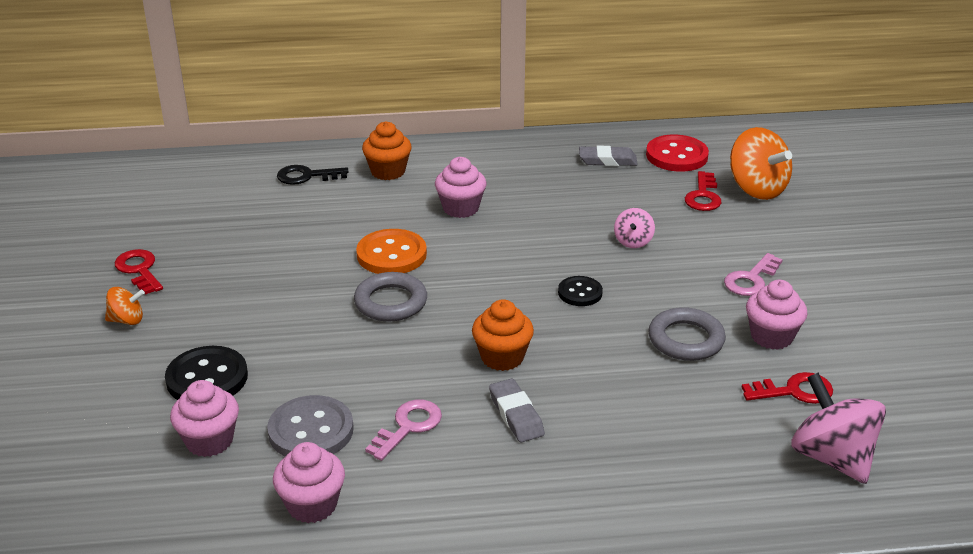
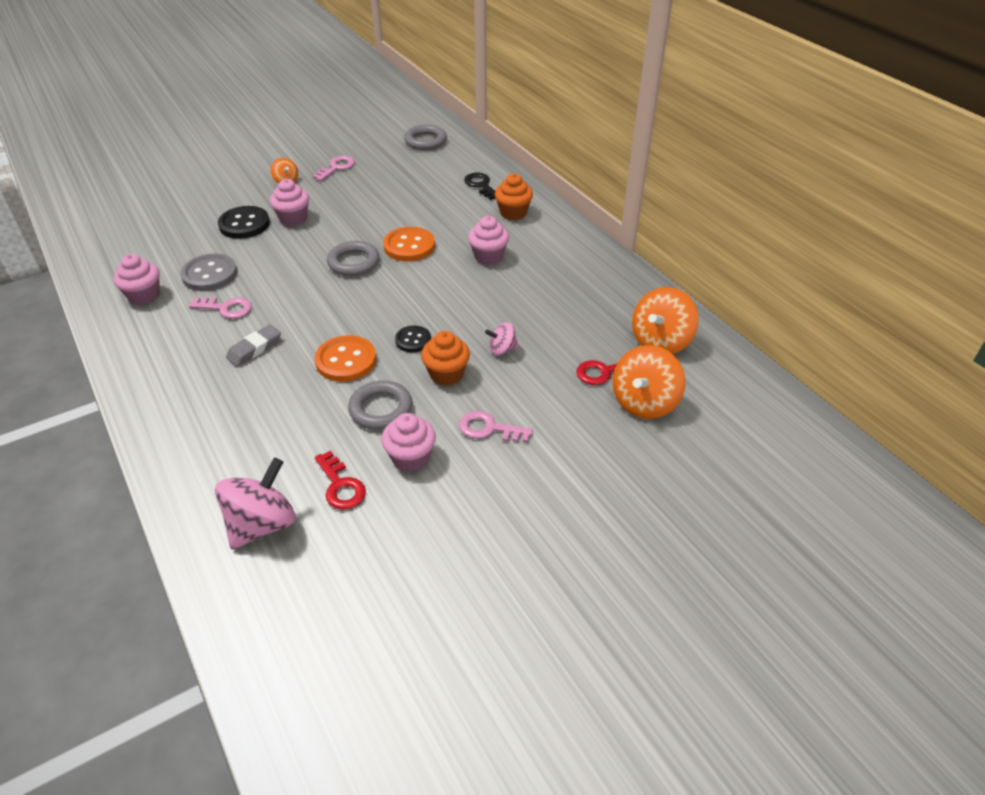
camera: 65 degrees right, 10 degrees up
red key [115,249,163,295] -> pink key [313,156,355,181]
pink cupcake [170,380,239,457] -> pink cupcake moved to [270,179,309,226]
orange cupcake [472,299,534,371] -> orange cupcake moved to [421,331,470,386]
grey eraser [579,146,638,166] -> none
red button [646,135,709,172] -> orange spinning top [632,287,699,354]
none -> orange button [315,335,376,382]
none -> grey ring [404,125,447,150]

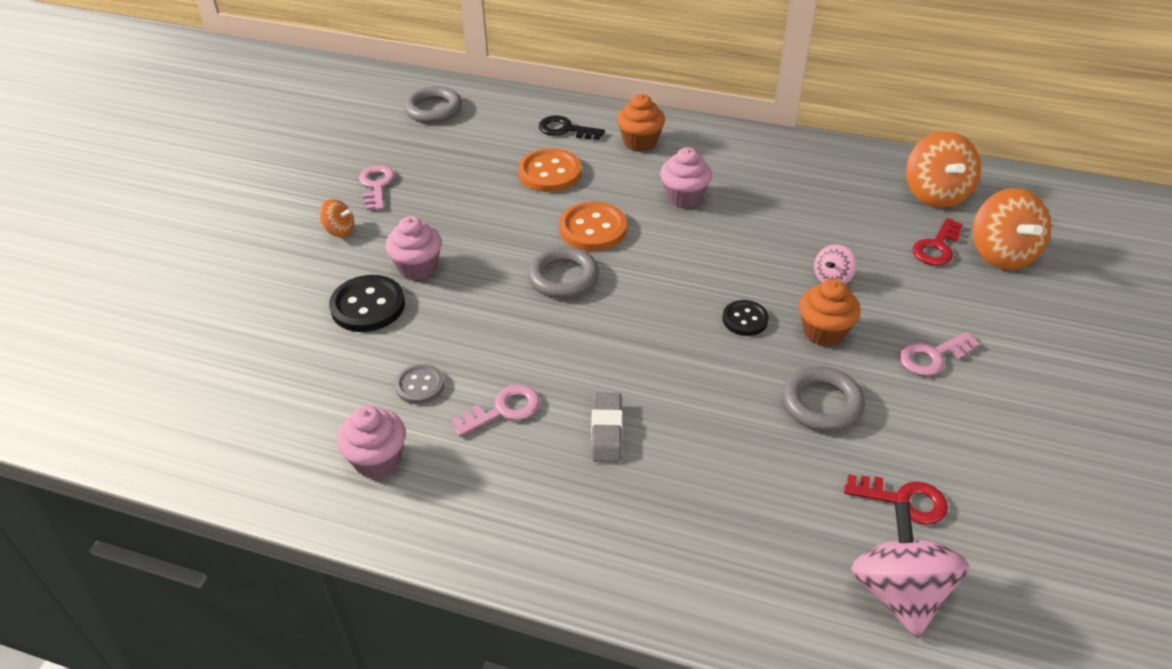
camera: 40 degrees left, 0 degrees up
grey button [180,254,237,291] -> grey button [395,364,444,404], size x0.61
orange button [315,335,376,382] -> orange button moved to [518,148,581,192]
pink cupcake [381,413,436,472] -> none

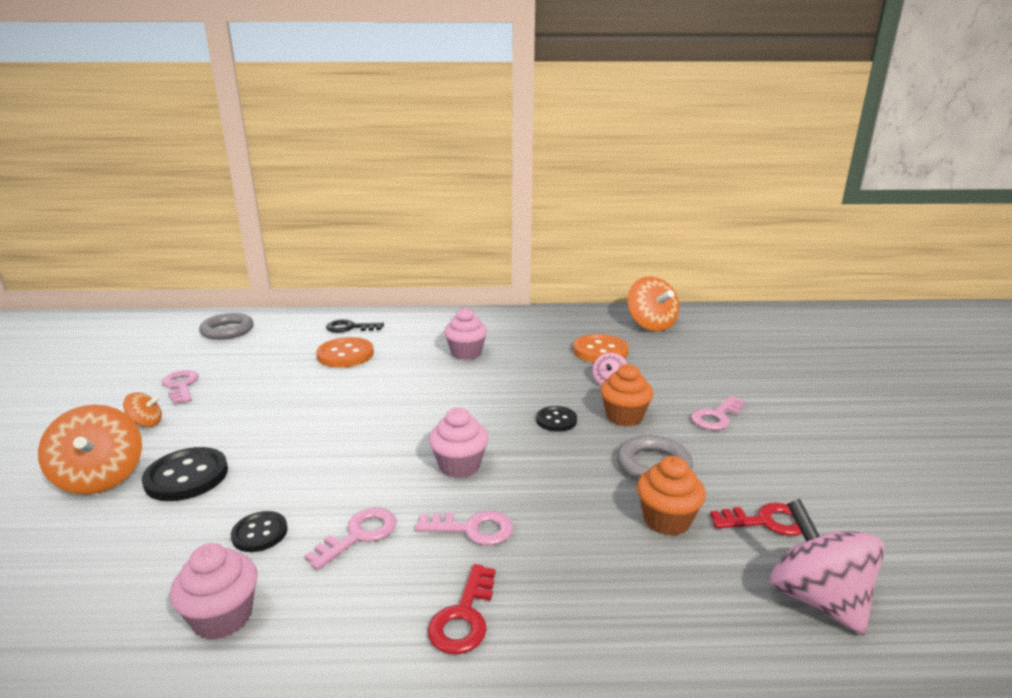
camera: 20 degrees left, 20 degrees down
pink cupcake [385,216,442,280] -> pink cupcake moved to [429,408,489,478]
grey button [395,364,444,404] -> black button [231,511,288,552]
grey ring [528,246,599,299] -> none
orange button [559,202,627,251] -> orange button moved to [573,334,629,363]
grey eraser [591,393,623,462] -> pink key [415,511,513,545]
orange cupcake [617,94,665,152] -> orange cupcake moved to [637,456,706,536]
red key [912,218,963,266] -> red key moved to [428,564,495,654]
orange spinning top [973,188,1051,270] -> orange spinning top moved to [38,405,142,494]

